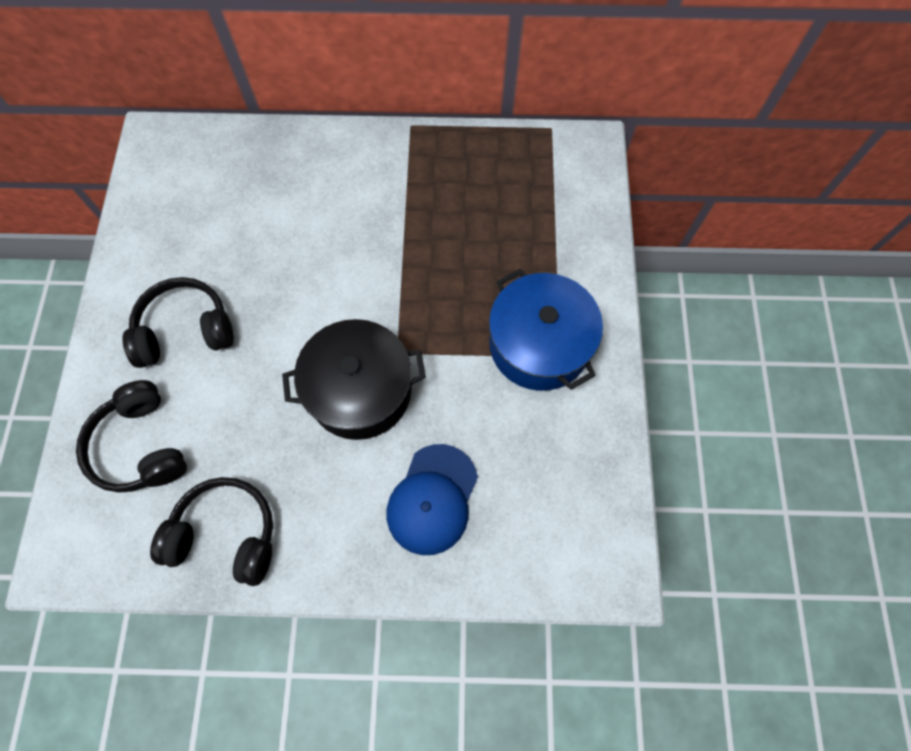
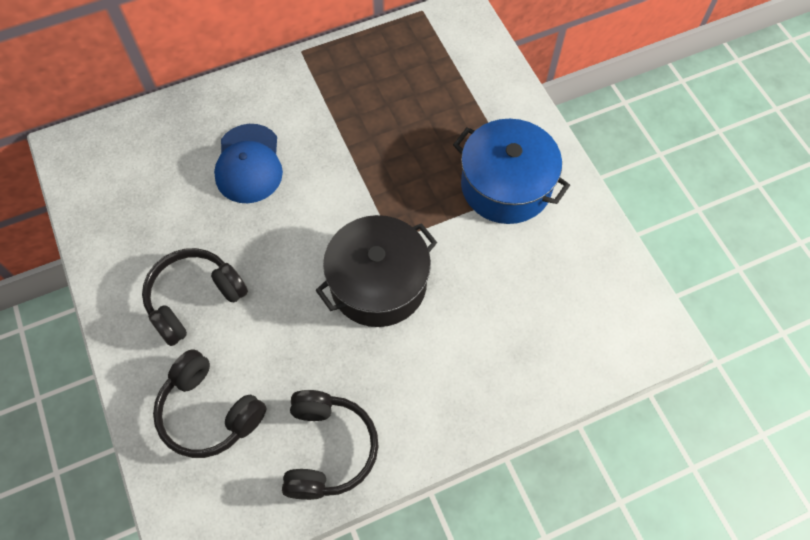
camera: 25 degrees left, 5 degrees down
black headphones [150,477,273,586] -> black headphones turned 105 degrees clockwise [282,390,379,500]
blue cap [386,444,478,555] -> blue cap moved to [214,124,283,203]

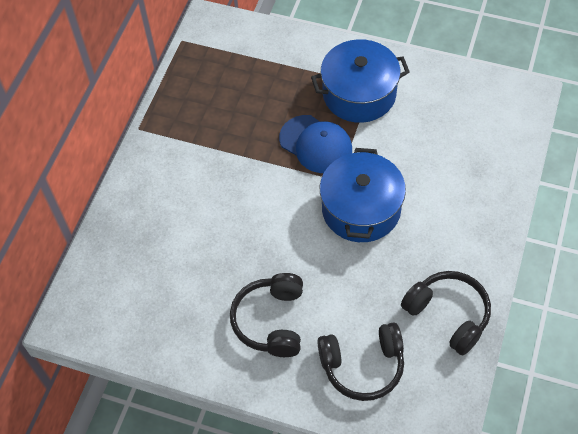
camera: 45 degrees left, 5 degrees down
blue cap [214,124,283,203] -> blue cap moved to [279,115,352,173]
black pot [315,215,437,327] -> blue pot [320,148,406,242]

